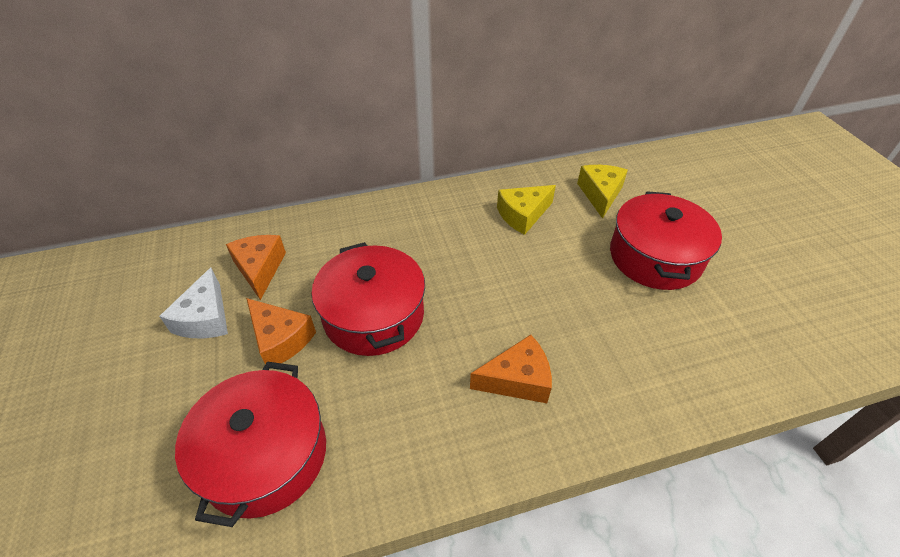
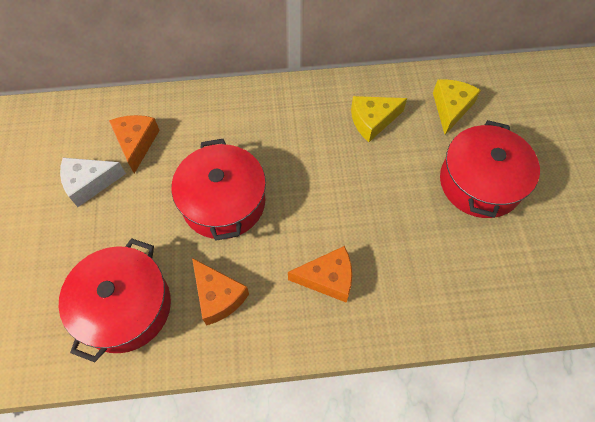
camera: 10 degrees right, 15 degrees up
white cheese [159,268,228,338] -> white cheese turned 60 degrees clockwise [60,158,126,207]
orange cheese [246,298,316,369] -> orange cheese moved to [192,258,249,325]

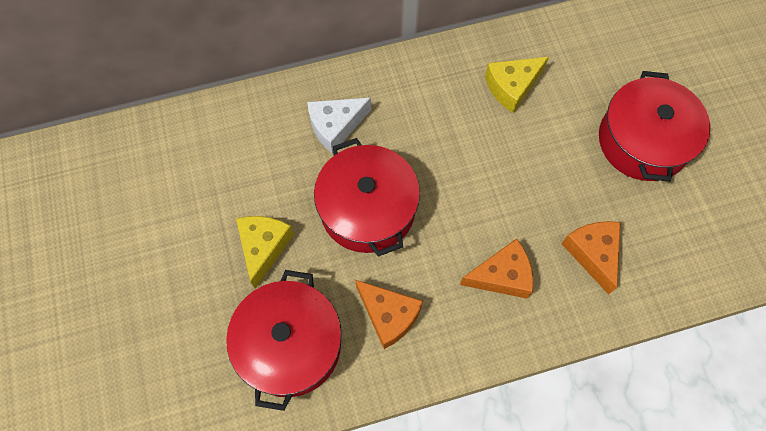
camera: 10 degrees left, 5 degrees up
white cheese [60,158,126,207] -> white cheese moved to [307,98,371,154]
orange cheese [109,115,160,173] -> orange cheese moved to [561,221,621,295]
yellow cheese [433,79,481,135] -> yellow cheese moved to [236,216,294,289]

